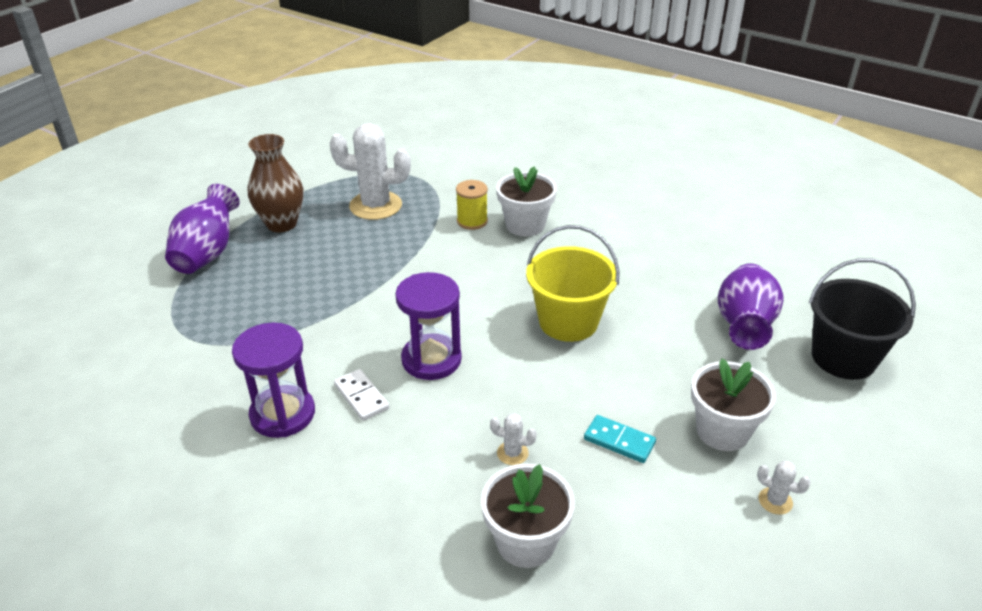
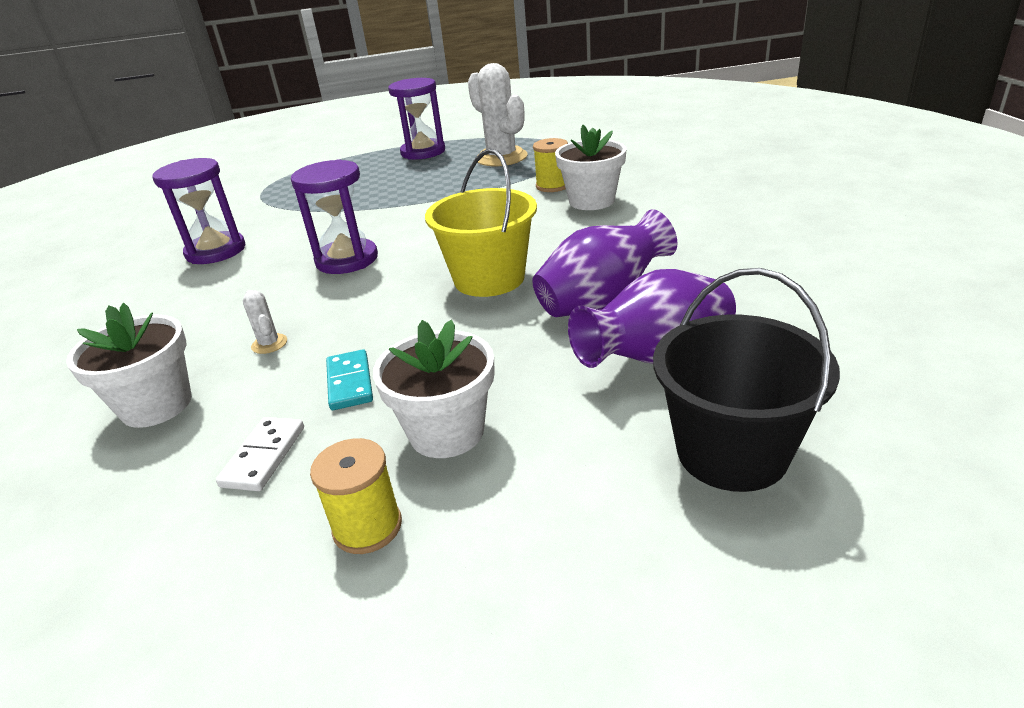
camera: 50 degrees right, 5 degrees down
purple vase [165,184,240,274] -> purple vase moved to [532,209,678,317]
brown vase [248,134,303,232] -> purple hourglass [388,78,445,160]
white domino [334,369,389,421] -> white domino moved to [216,417,304,491]
white cactus [757,461,811,515] -> yellow spool [310,438,402,554]

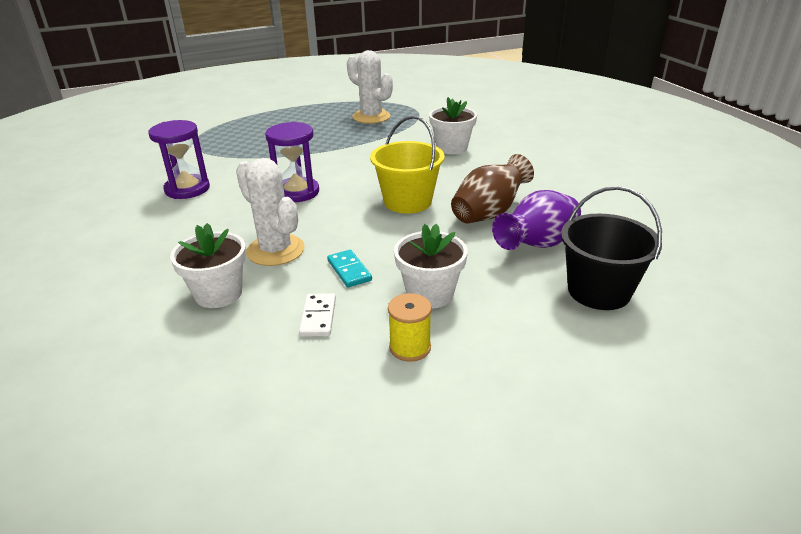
camera: 15 degrees left, 0 degrees up
white cactus [243,290,287,354] -> white cactus [236,158,305,266], size x2.35
purple hourglass [388,78,445,160] -> none
purple vase [532,209,678,317] -> brown vase [451,154,534,223]
yellow spool [533,138,568,192] -> none

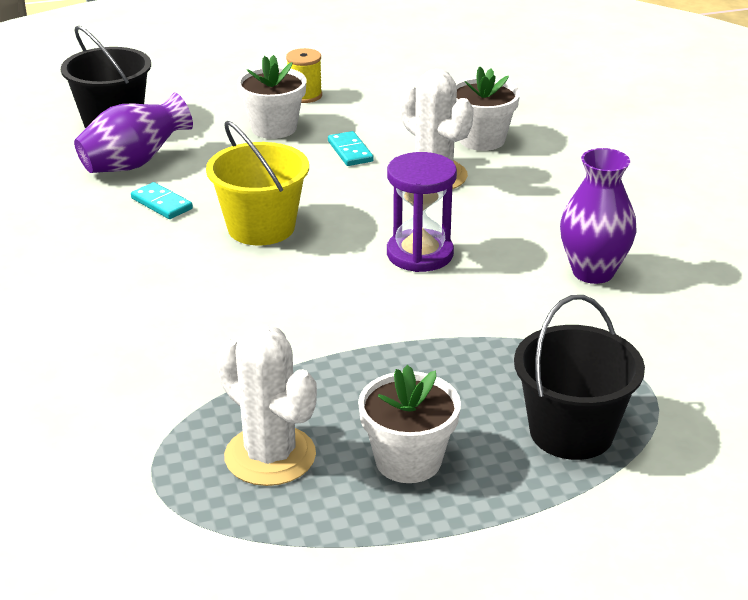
camera: 175 degrees left, 0 degrees up
purple hourglass [148,120,210,199] -> purple vase [560,148,637,284]
white domino [299,293,336,337] -> none
white flower pot [429,97,477,154] -> white flower pot moved to [358,365,461,483]
brown vase [451,154,534,223] -> turquoise domino [131,182,193,219]
none -> black bucket [514,295,645,460]

